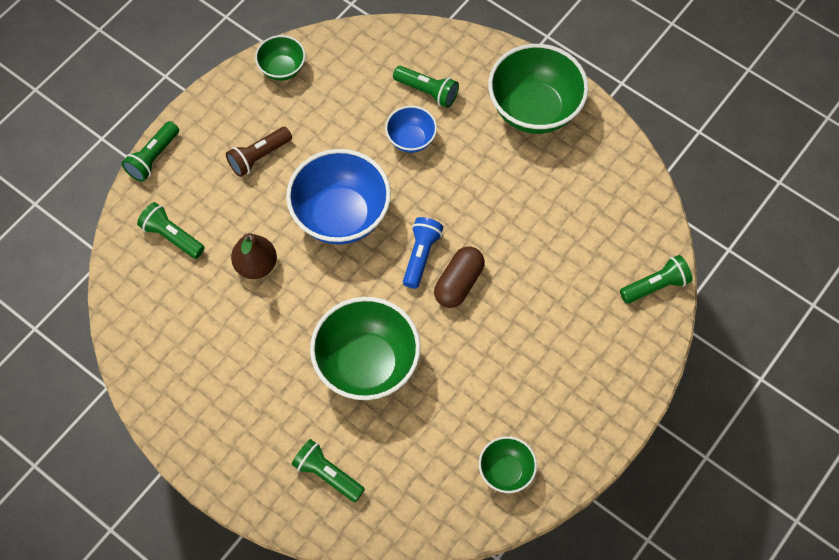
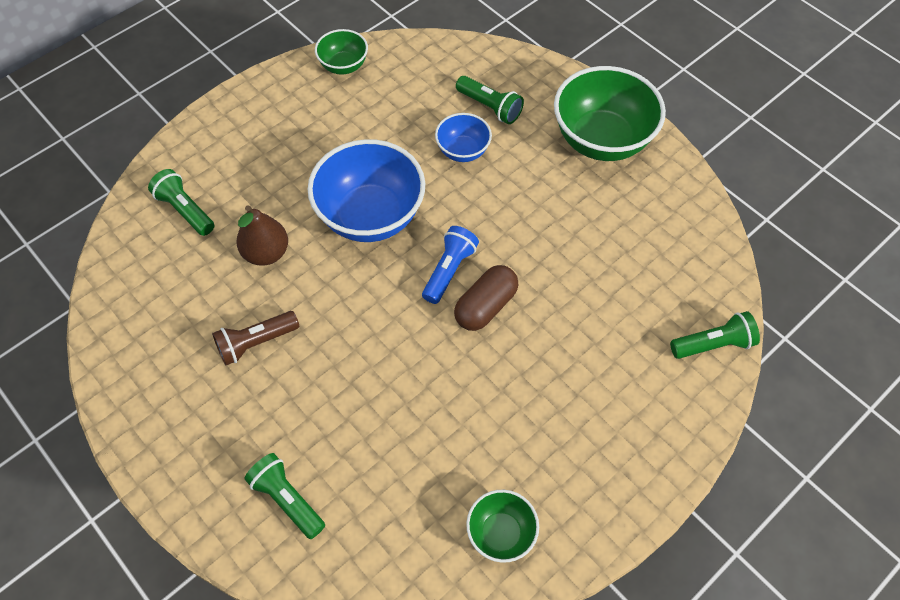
camera: 10 degrees right, 5 degrees down
green flashlight [122,121,179,182] -> none
brown flashlight [226,127,292,177] -> brown flashlight moved to [212,311,299,366]
green bowl [310,297,421,400] -> none

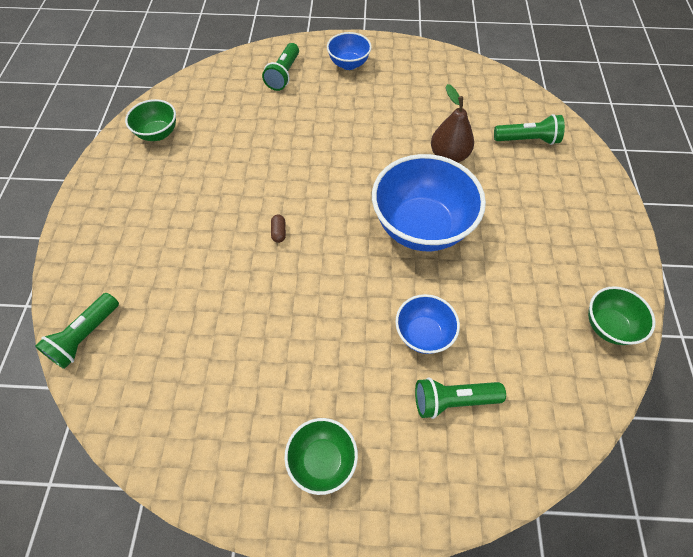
camera: 135 degrees right, 0 degrees up
brown flashlight [212,311,299,366] -> none
green flashlight [244,453,325,539] -> green flashlight turned 105 degrees clockwise [262,43,299,91]
blue flashlight [422,226,479,304] -> none
brown capsule [454,265,518,331] -> brown capsule [271,215,286,243], size x0.44
green bowl [554,66,666,161] -> green bowl [285,418,358,495], size x0.52
none -> blue bowl [327,32,372,70]

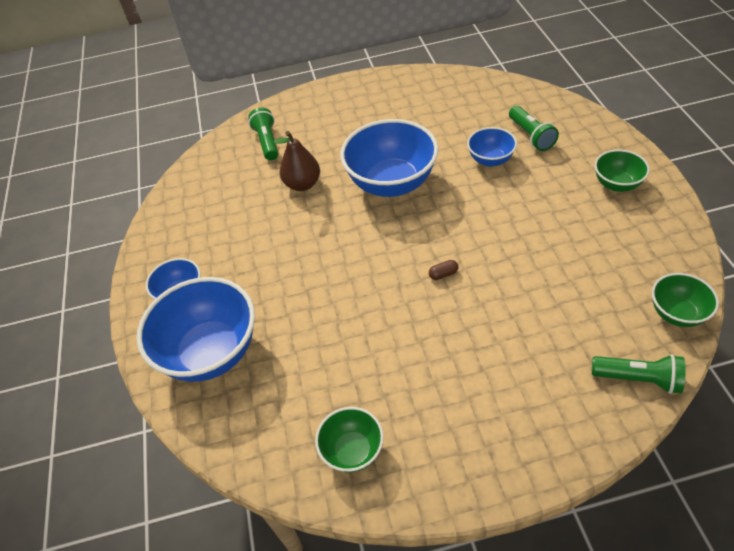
camera: 100 degrees left, 10 degrees down
green flashlight [262,43,299,91] -> blue bowl [137,277,255,382]
green bowl [588,286,655,345] -> green bowl moved to [652,273,719,327]

